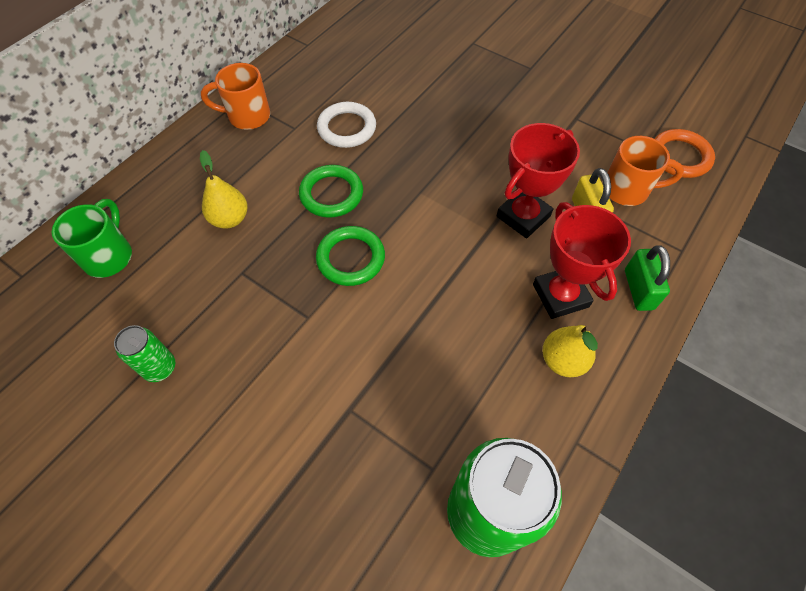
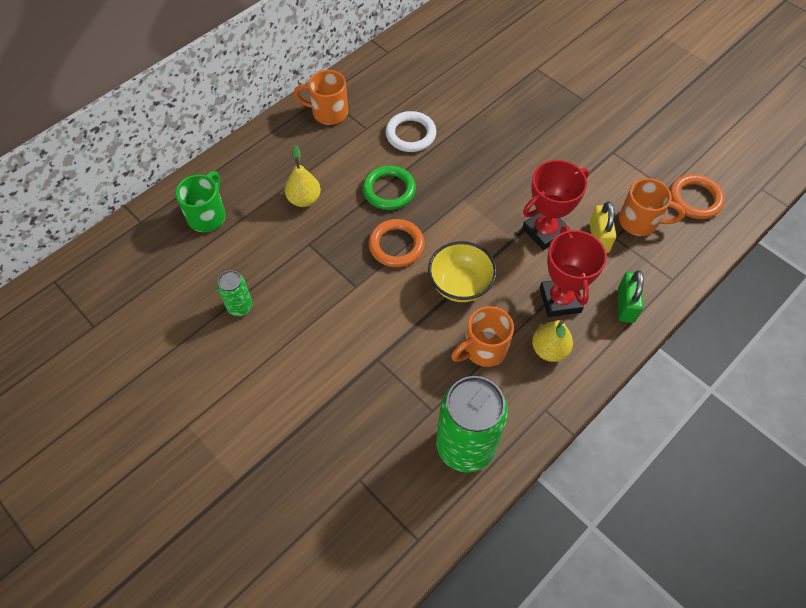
camera: 10 degrees right, 0 degrees up
green ring [316,226,385,286] -> orange ring [369,219,425,267]
none -> yellow bowl [428,241,497,302]
none -> orange mug [451,306,514,367]

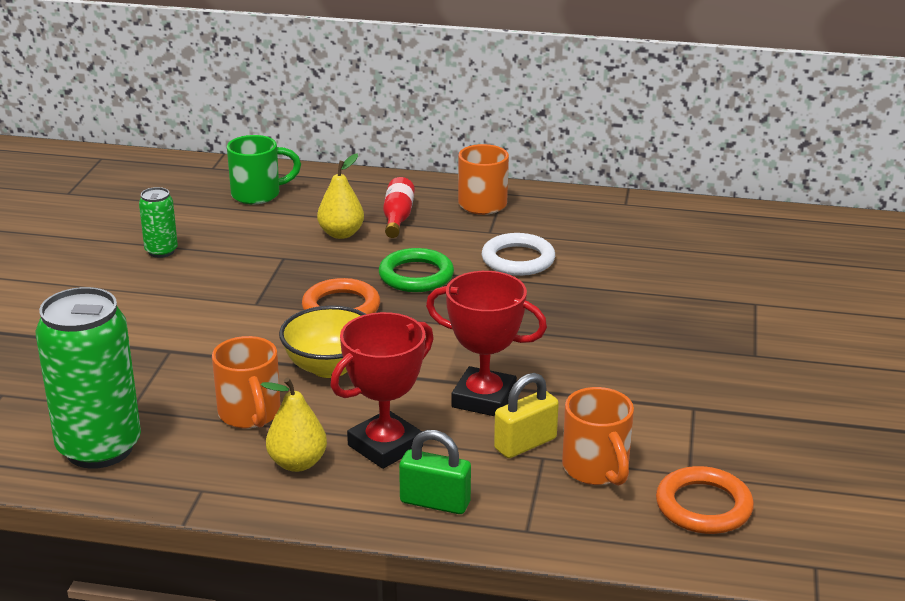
camera: 55 degrees right, 30 degrees down
orange mug [451,306,514,367] -> orange mug turned 135 degrees counterclockwise [212,336,281,428]
green padlock [618,270,644,323] -> green padlock turned 45 degrees clockwise [399,430,471,514]
none -> red bottle [383,177,415,238]

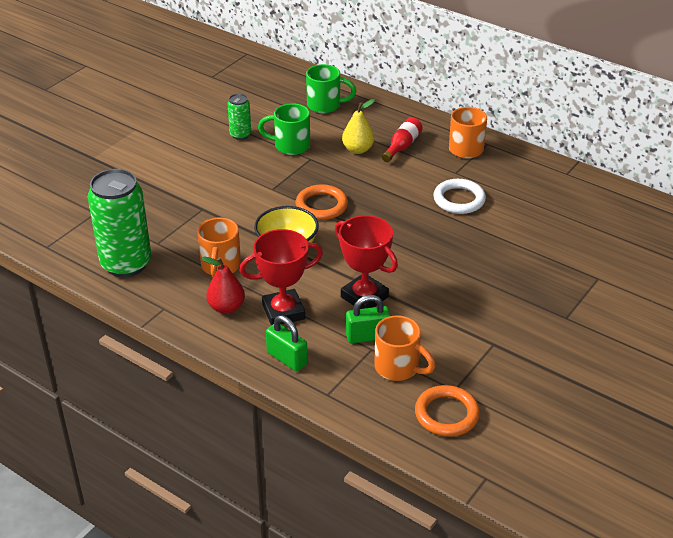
camera: 25 degrees right, 10 degrees up
yellow pear [261,377,327,472] -> red pear [202,256,245,314]
green ring [379,248,454,292] -> none
yellow padlock [494,373,559,458] -> green padlock [346,295,391,343]
orange mug [562,387,634,486] -> orange mug turned 60 degrees counterclockwise [374,315,436,381]
none -> green mug [258,103,310,155]

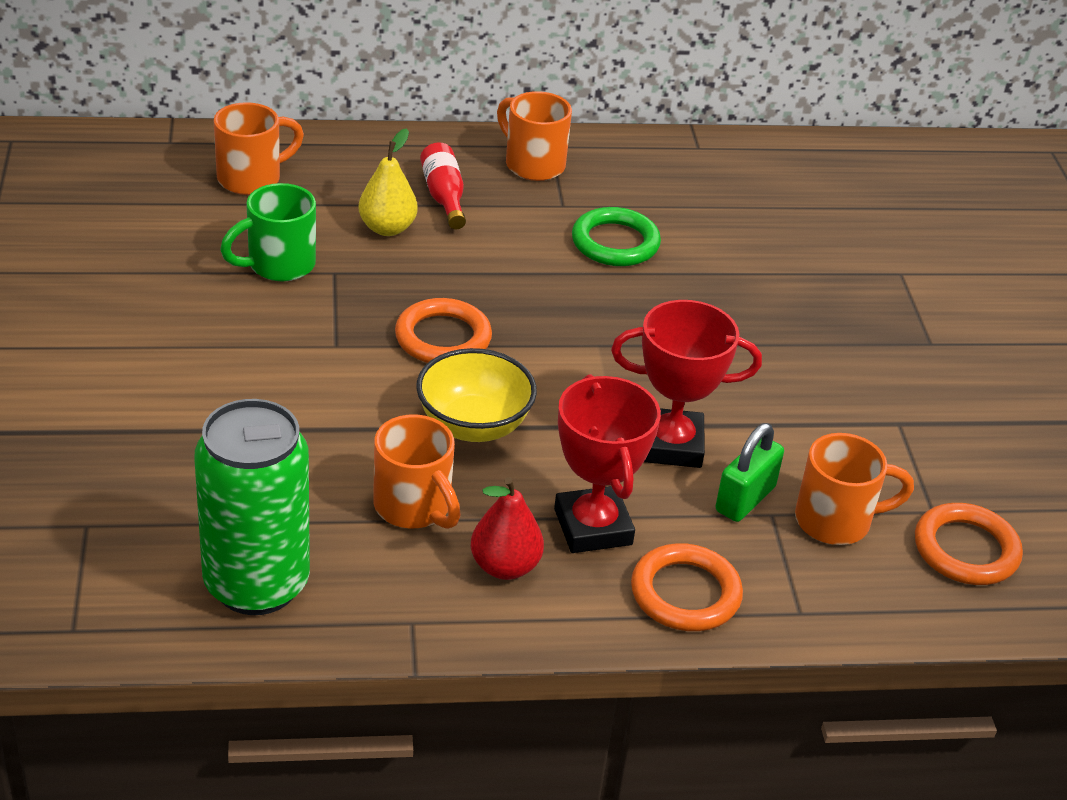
camera: 45 degrees left, 0 degrees up
green can [227,94,251,140] -> none
red trophy [240,229,323,325] -> red trophy turned 45 degrees counterclockwise [554,374,661,553]
green padlock [266,315,308,371] -> orange ring [631,543,743,631]
green mug [306,64,356,113] -> orange mug [214,102,304,195]
white ring [434,179,486,214] -> green ring [572,207,661,266]

